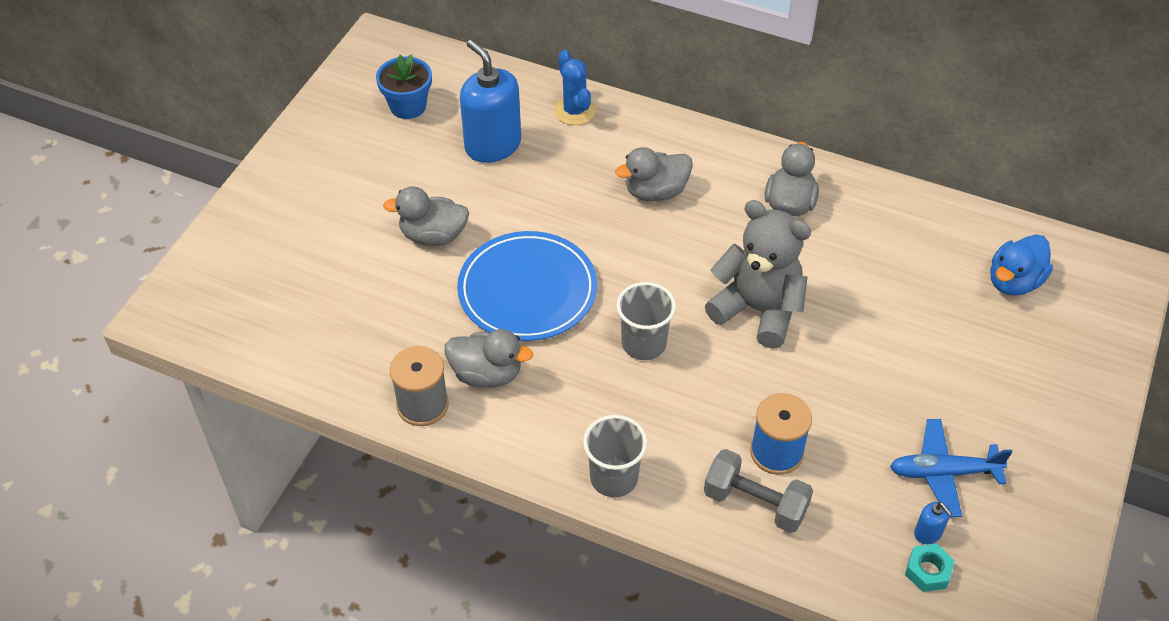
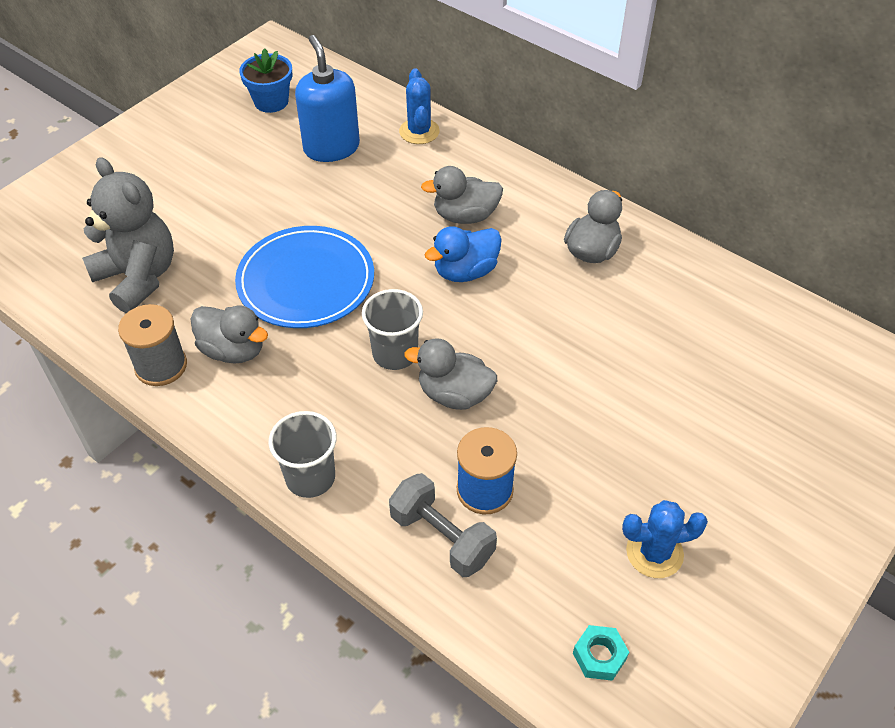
camera: 15 degrees right, 0 degrees up
grey duck [383,186,469,246] -> grey duck moved to [404,338,497,410]
grey teddy bear [705,200,811,349] -> grey teddy bear moved to [82,157,174,313]
blue plane [890,419,1012,517] -> blue cactus [622,500,708,578]
blue soap dispenser [914,502,952,544] -> none
blue duck [991,234,1053,295] -> blue duck moved to [425,226,502,282]

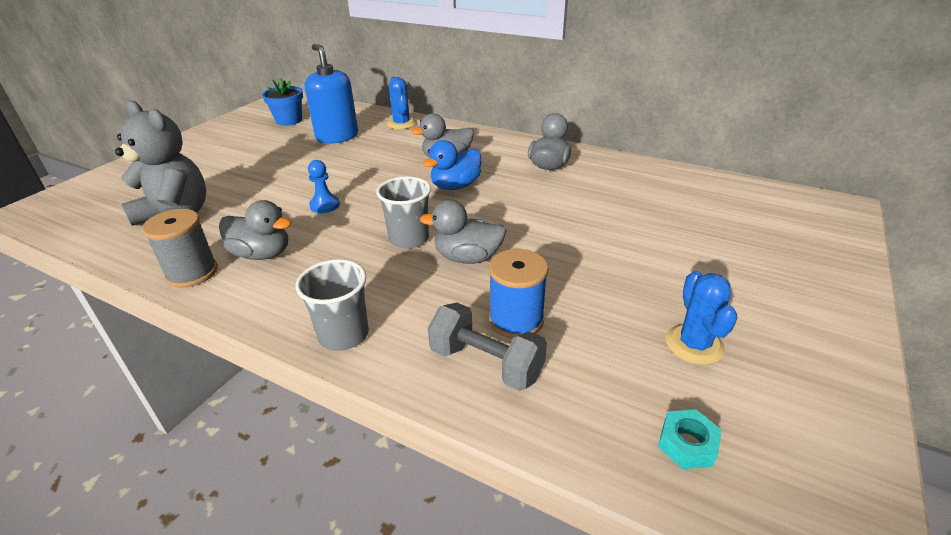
camera: 10 degrees left, 15 degrees down
blue plate [235,226,374,328] -> blue pawn [308,160,340,213]
blue cactus [622,500,708,578] -> blue cactus turned 75 degrees counterclockwise [666,271,738,365]

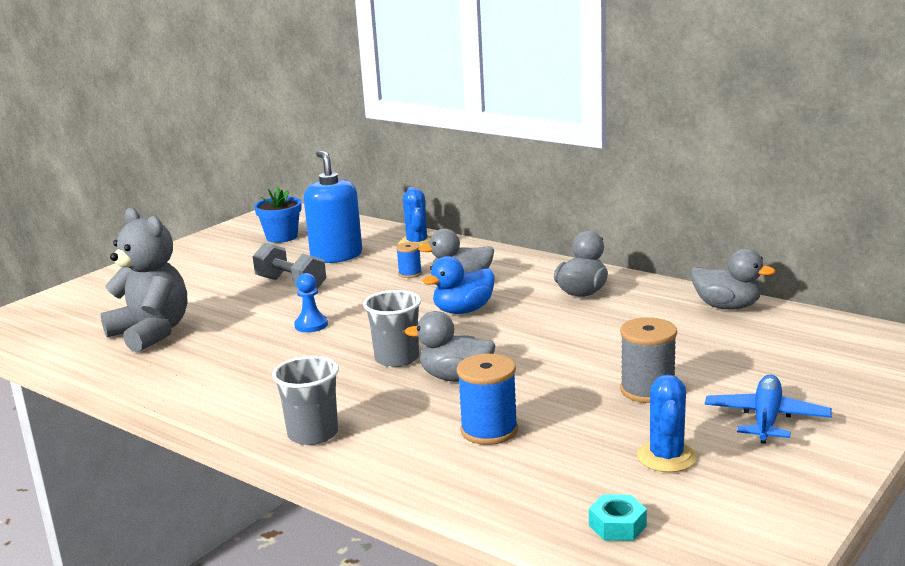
camera: 10 degrees right, 15 degrees down
grey spool [142,209,218,288] -> grey spool moved to [620,317,677,403]
grey duck [219,200,292,260] -> grey duck moved to [691,249,776,309]
grey dumbbell [428,302,547,391] -> grey dumbbell moved to [253,242,326,289]
none -> blue spool [396,242,422,278]
none -> blue plane [705,375,832,444]

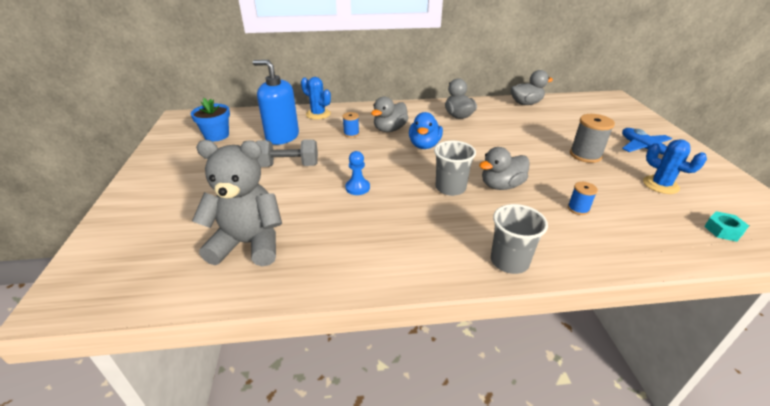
camera: 45 degrees left, 15 degrees up
blue spool [457,354,518,445] -> blue spool [568,182,598,215], size x0.57

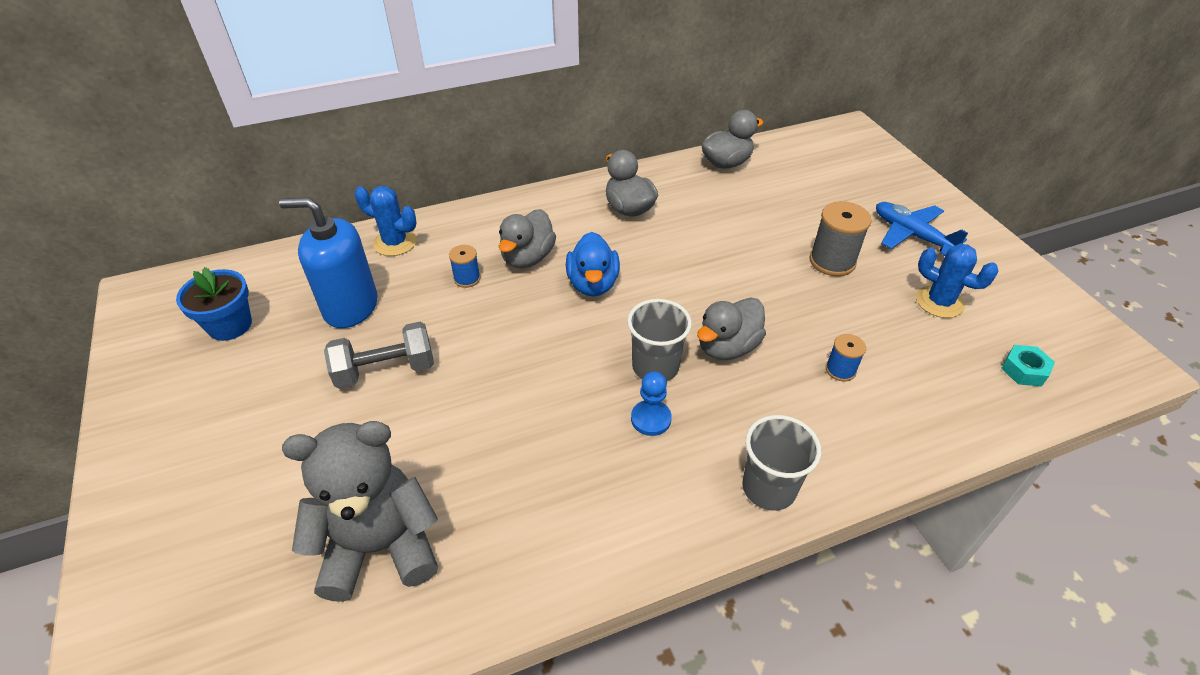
camera: 15 degrees left, 10 degrees up
blue pawn [345,151,370,195] -> blue pawn moved to [631,371,672,436]

